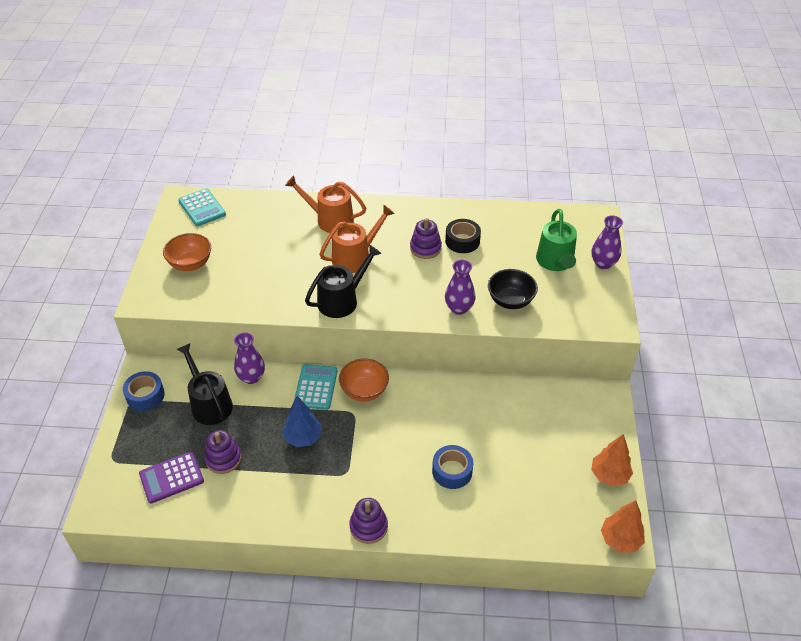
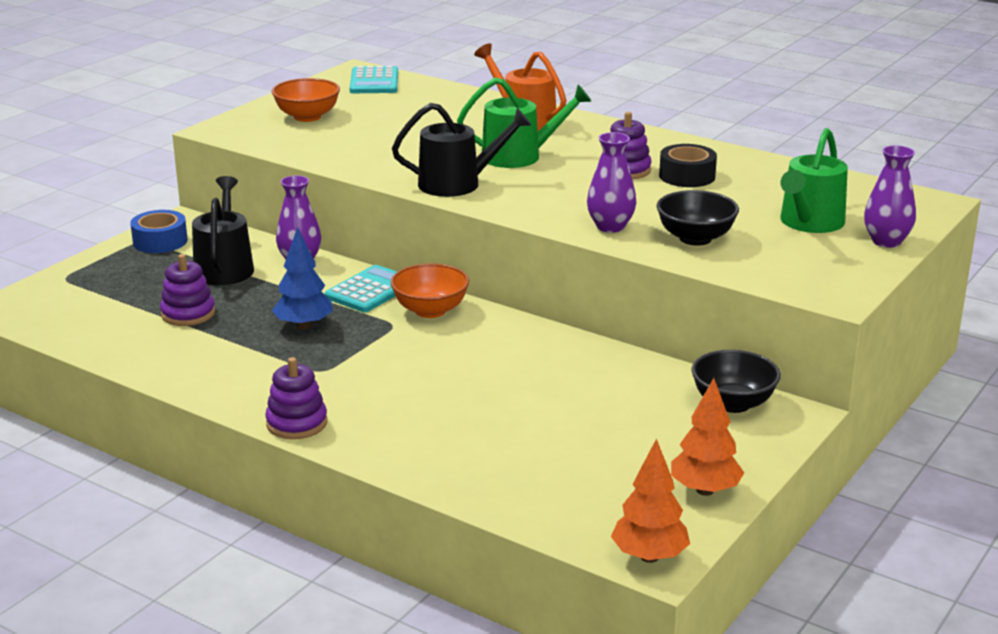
camera: 30 degrees right, 20 degrees down
purple calculator [139,452,204,504] -> none
orange watering can [319,205,395,273] -> green watering can [457,78,592,168]
blue tape [432,445,473,489] -> none
none -> black bowl [691,350,781,413]

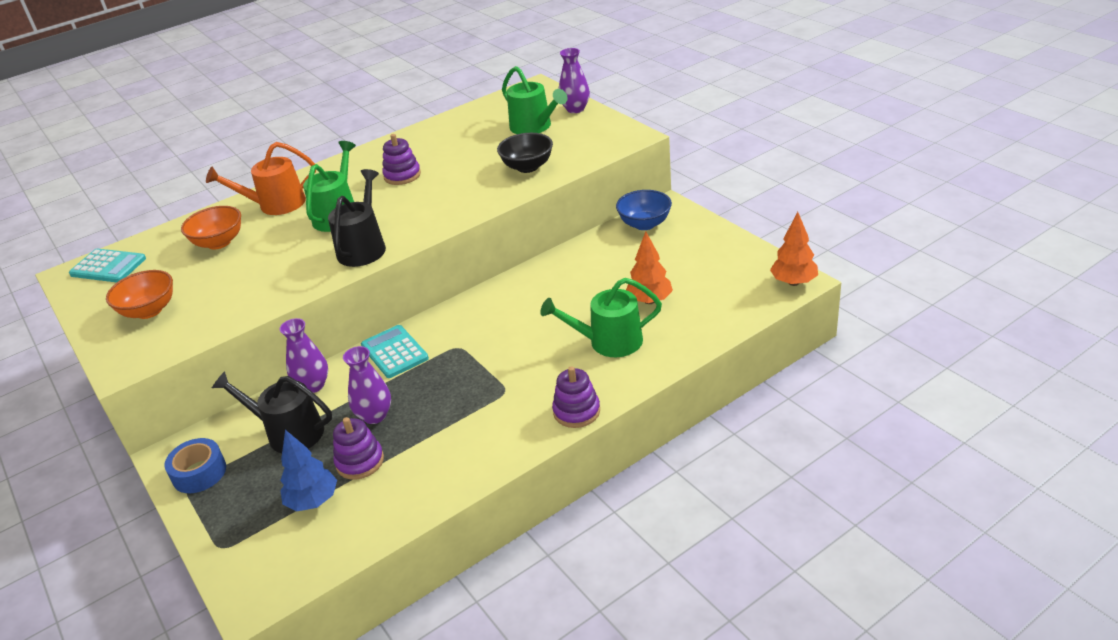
camera: 65 degrees left, 10 degrees up
blue tree [272,227,333,330] -> blue tree moved to [280,430,337,511]
orange bowl [390,263,469,318] -> orange bowl moved to [181,206,241,249]
purple vase [587,132,636,233] -> purple vase moved to [343,346,391,424]
black tape [659,144,717,187] -> none
orange tree [671,378,744,496] -> orange tree moved to [626,231,673,304]
black bowl [691,350,781,413] -> blue bowl [616,190,672,230]
none -> green watering can [540,278,662,357]

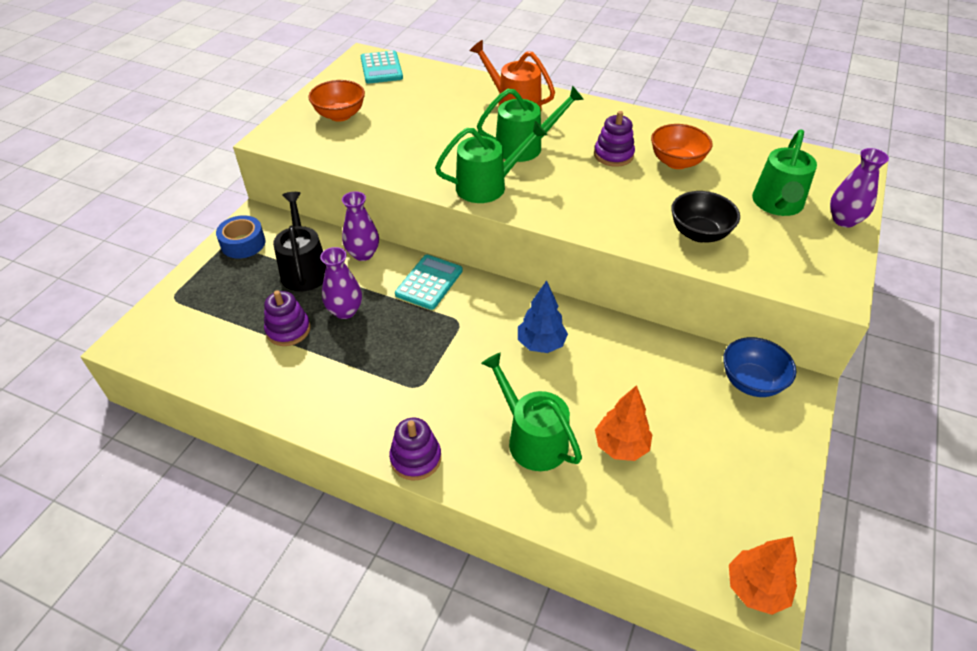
camera: 55 degrees right, 10 degrees up
orange bowl [181,206,241,249] -> orange bowl moved to [651,124,713,169]
blue tree [280,430,337,511] -> blue tree moved to [518,280,568,353]
black watering can [328,169,386,267] -> green watering can [435,121,547,203]

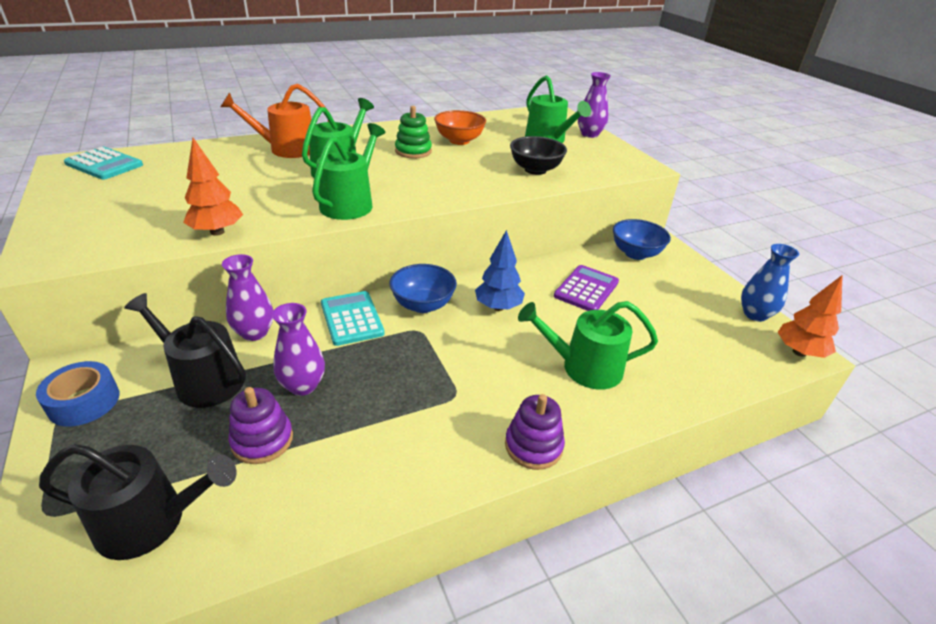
camera: 50 degrees left, 10 degrees down
orange bowl [308,80,365,122] -> none
purple stacking toy [594,111,635,167] -> green stacking toy [395,106,432,159]
orange tree [595,385,653,461] -> orange tree moved to [183,138,243,236]
none -> black watering can [39,444,237,560]
none -> blue bowl [389,264,457,313]
none -> purple calculator [554,265,619,311]
none -> blue vase [741,244,799,322]

